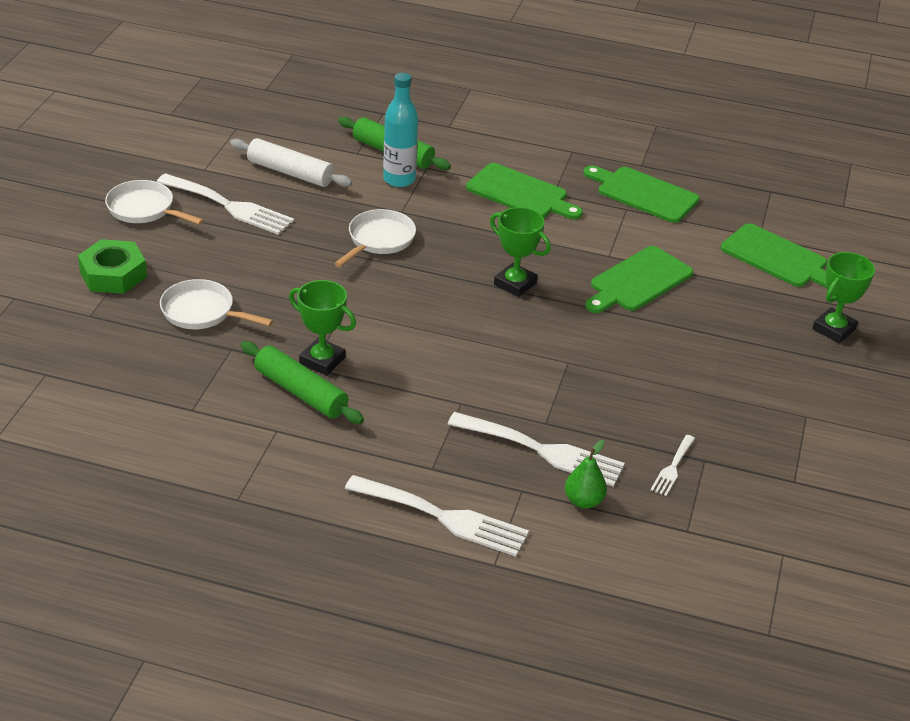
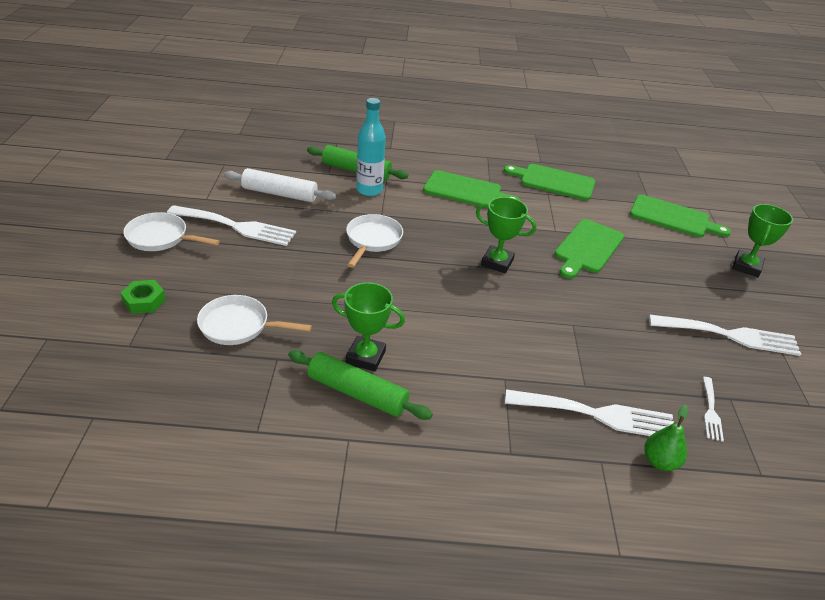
camera: 15 degrees left, 0 degrees up
green nut [78,239,147,294] -> green nut [120,280,166,314], size x0.65
white fork [345,475,529,557] -> white fork moved to [649,314,801,356]

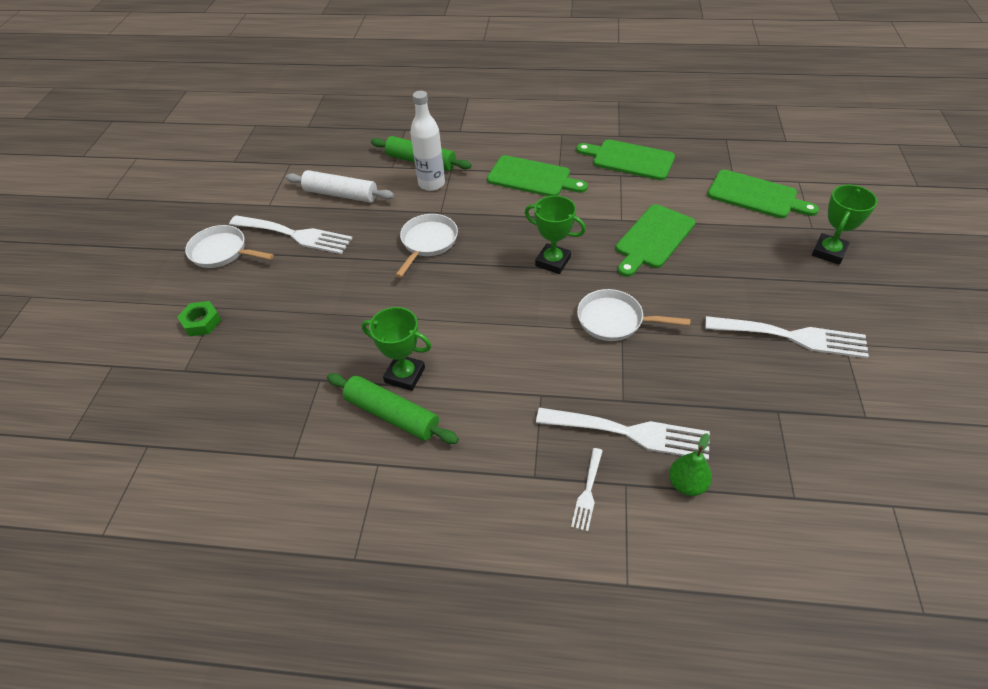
camera: 10 degrees right, 10 degrees up
white pan [197,295,312,345] -> white pan moved to [577,289,691,341]
turquoise bottle [356,98,386,196] -> white bottle [410,91,445,191]
white fork [703,377,724,442] -> white fork moved to [571,448,603,532]

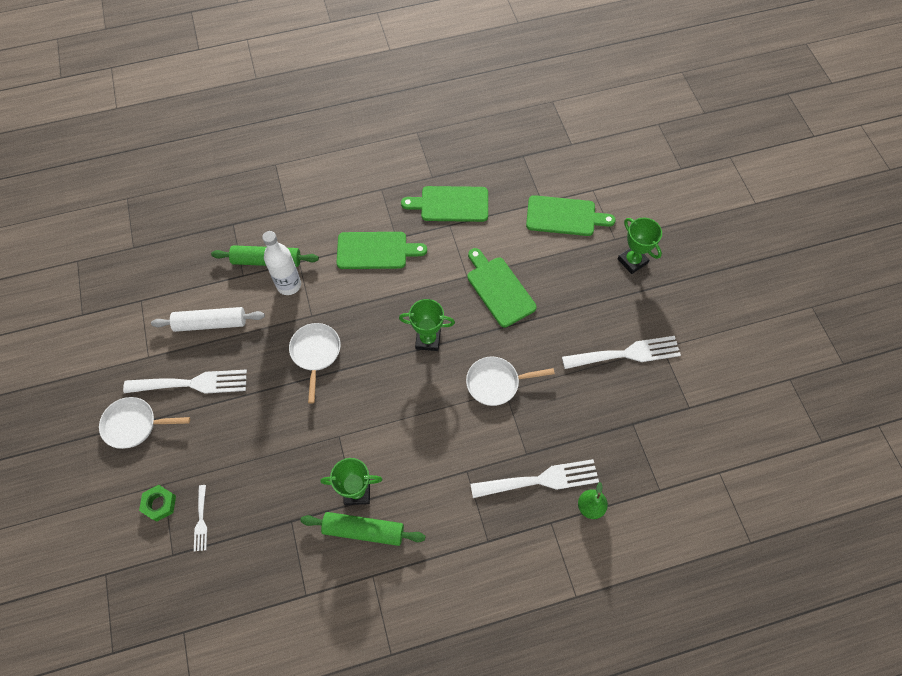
camera: 25 degrees left, 15 degrees up
white fork [571,448,603,532] -> white fork moved to [194,485,207,551]
green cutting board [616,204,695,277] -> green cutting board turned 135 degrees clockwise [467,248,537,327]
green trophy [812,185,877,265] -> green trophy turned 45 degrees counterclockwise [618,218,662,274]

